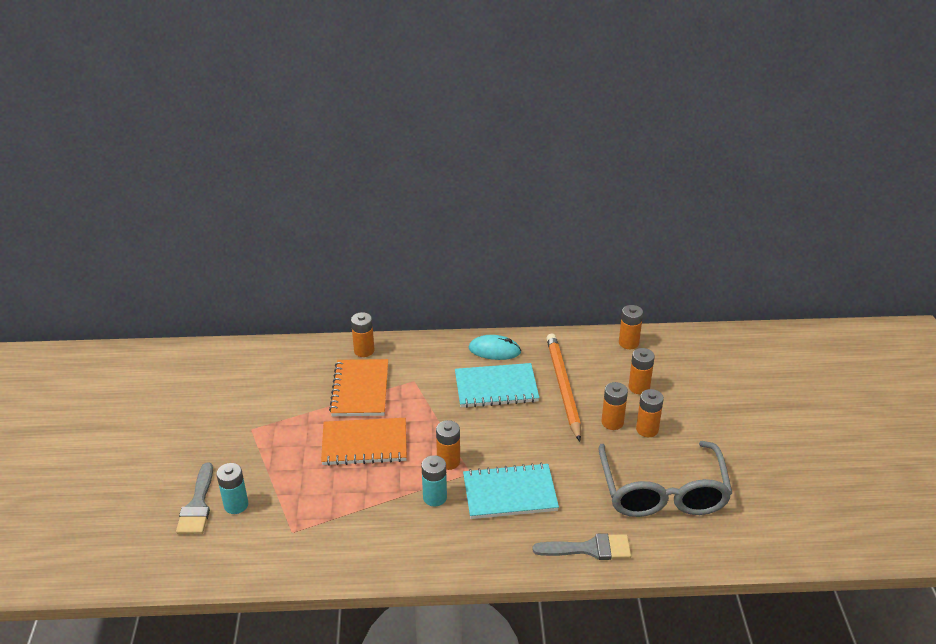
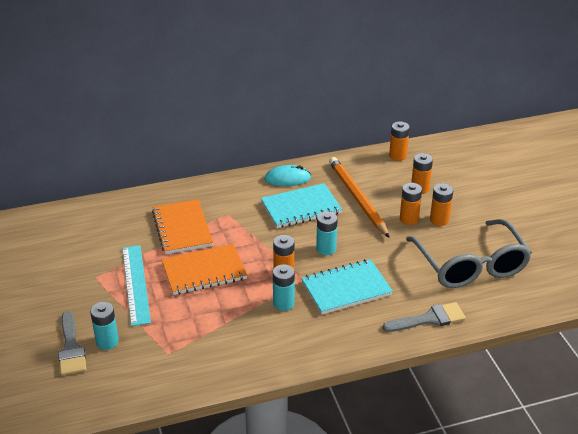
camera: 15 degrees left, 0 degrees up
orange battery [351,312,375,357] -> none
none -> turquoise ruler [122,245,151,326]
none -> turquoise battery [316,212,338,255]

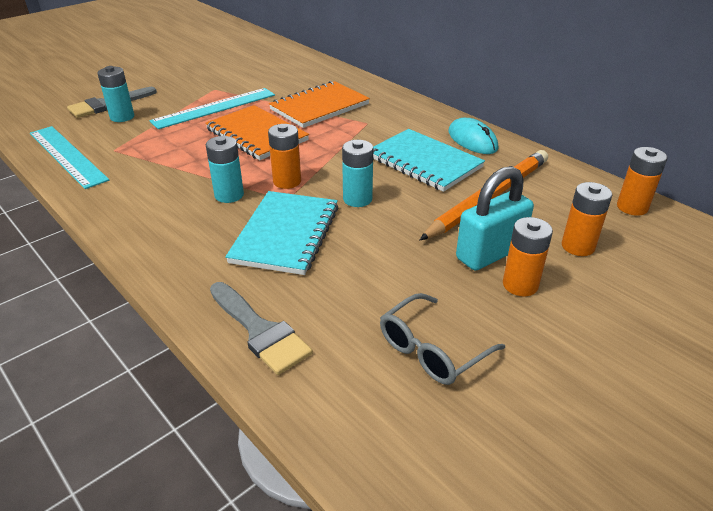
camera: 65 degrees right, 0 degrees up
turquoise notebook [301,259,393,315] -> turquoise notebook turned 60 degrees clockwise [225,191,338,275]
orange battery [400,183,422,225] -> turquoise padlock [456,166,534,271]
grey glasses [406,219,532,288] -> grey glasses [380,293,505,385], size x0.52
none -> turquoise ruler [30,126,109,189]

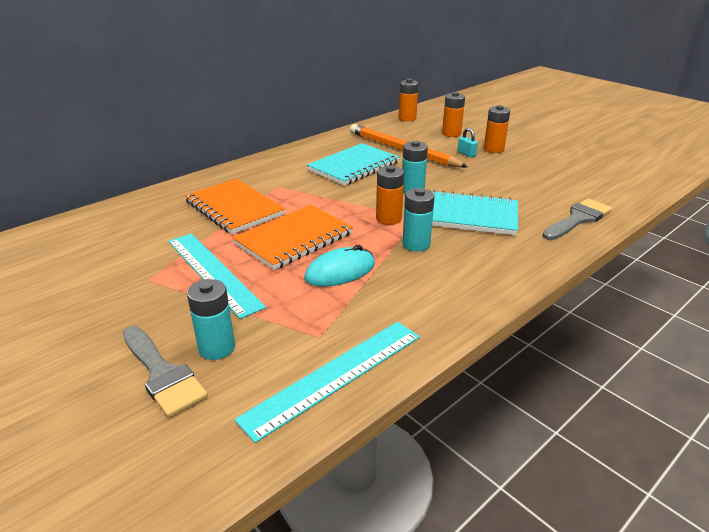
camera: 90 degrees left, 5 degrees down
grey glasses [380,293,505,385] -> none
turquoise mouse [448,118,498,154] -> turquoise mouse moved to [304,245,375,287]
turquoise padlock [456,166,534,271] -> turquoise padlock [458,128,478,157], size x0.44

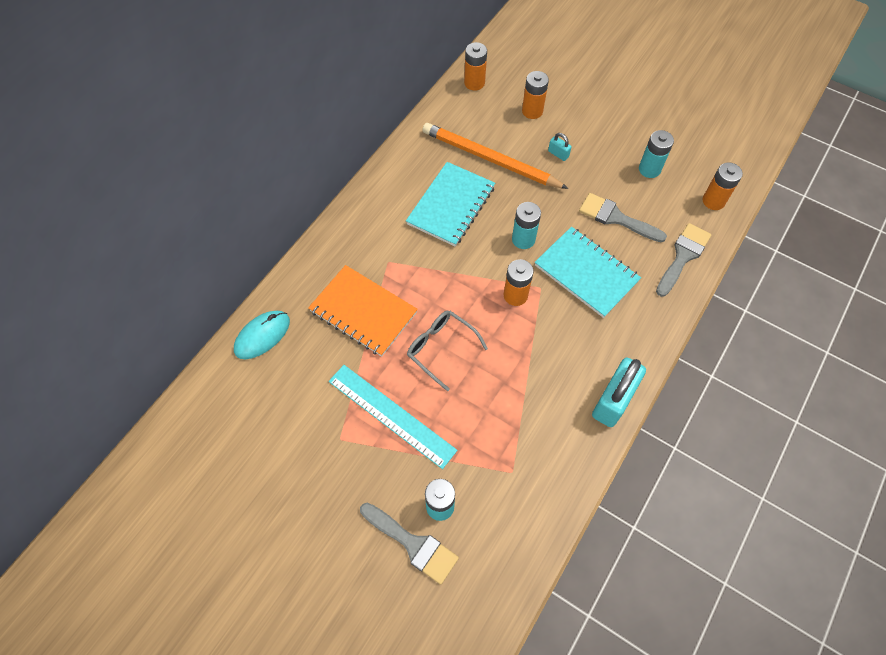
camera: 15 degrees left, 30 degrees up
orange notebook [232,205,353,270] -> grey glasses [407,311,488,391]
turquoise ruler [234,322,420,443] -> none
turquoise mouse [304,245,375,287] -> turquoise mouse moved to [234,311,290,359]
turquoise battery [402,188,435,252] -> turquoise battery moved to [639,130,674,178]
turquoise notebook [432,190,518,235] -> turquoise notebook turned 45 degrees clockwise [535,227,641,318]
orange battery [484,105,510,153] -> orange battery moved to [703,163,743,210]
none -> grey brush [579,193,667,242]
none -> turquoise padlock [592,358,646,427]

